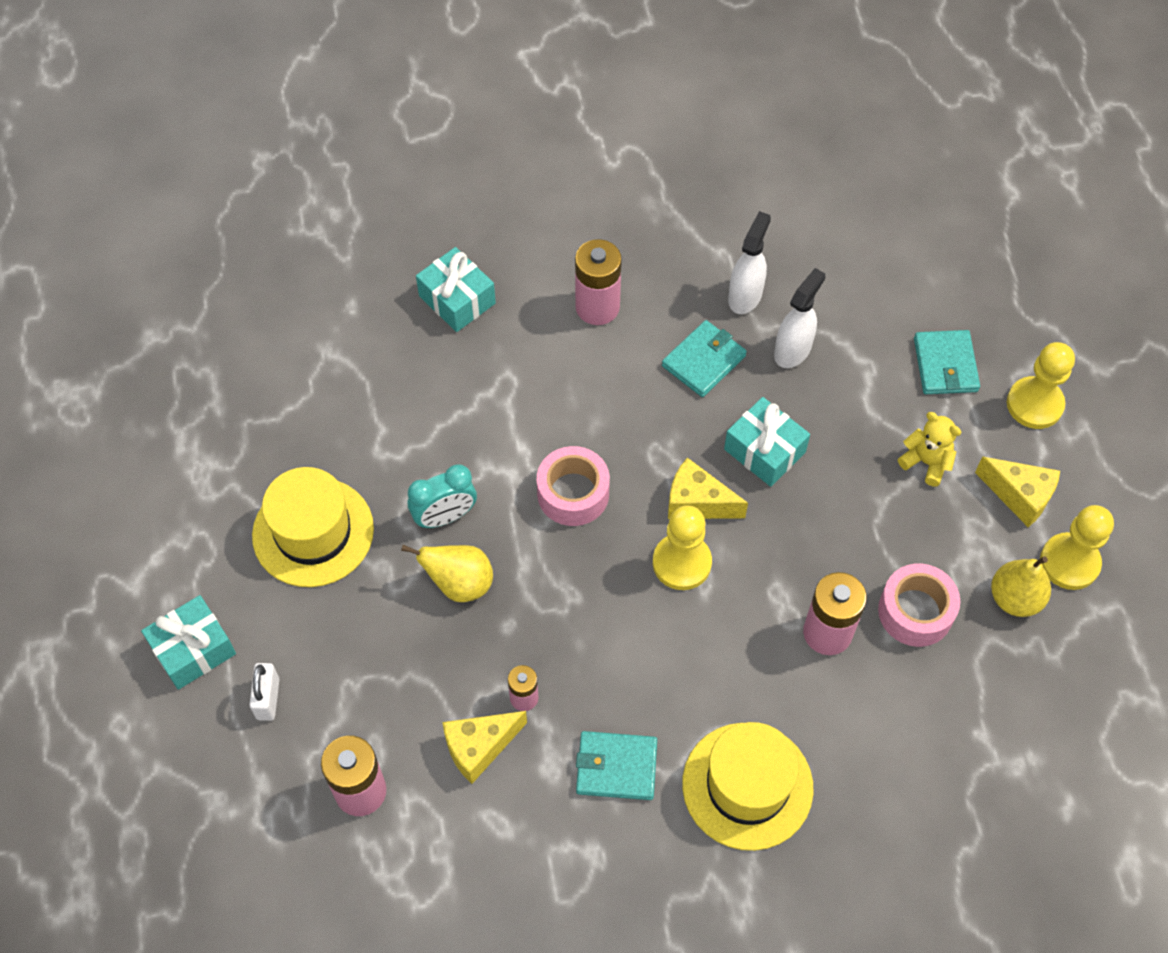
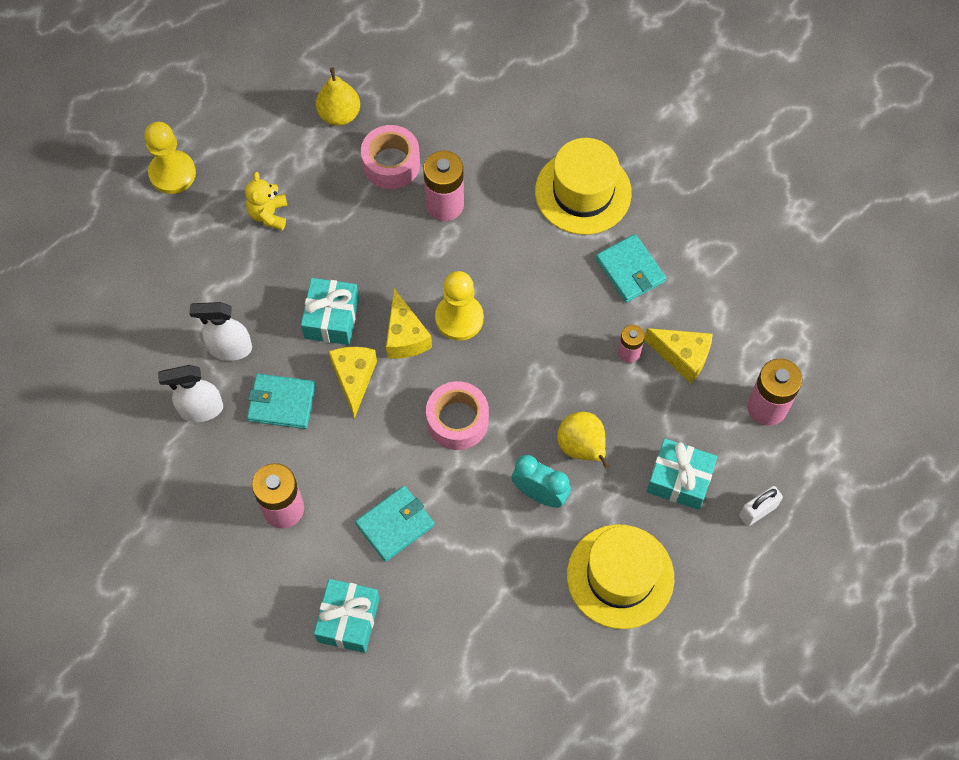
camera: 125 degrees left, 5 degrees up
turquoise gift [141,595,236,690] -> turquoise gift moved to [646,439,717,510]
turquoise wallet [914,330,980,394] -> turquoise wallet moved to [355,486,435,562]
yellow cheese [975,457,1060,527] -> yellow cheese moved to [328,347,377,419]
yellow pawn [1040,505,1114,590] -> none

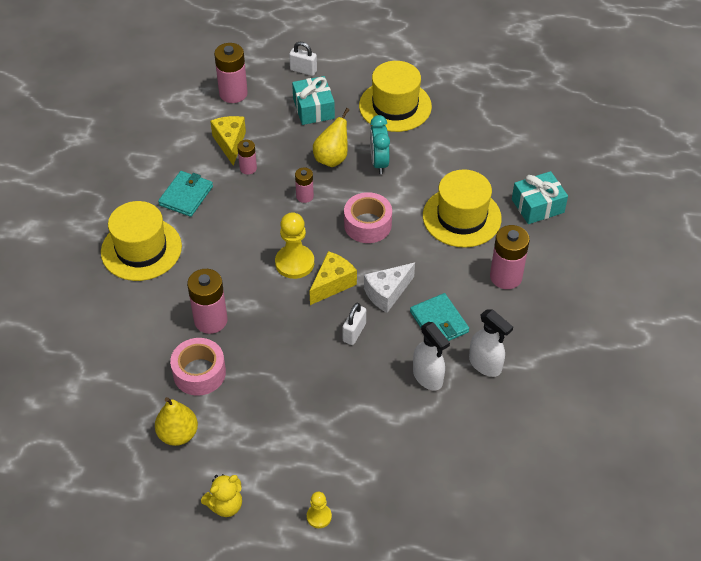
camera: 125 degrees left, 15 degrees down
yellow pawn [144,122,196,194] -> yellow pawn [307,492,332,528], size x0.55
yellow teddy bear [245,172,288,230] -> yellow teddy bear moved to [201,474,242,517]
turquoise gift [301,278,359,345] -> white padlock [343,303,366,345]
yellow cheese [328,347,377,419] -> white cheese [364,263,415,313]
turquoise wallet [355,486,435,562] -> yellow hat [423,169,502,248]
none -> pink battery [295,167,314,203]

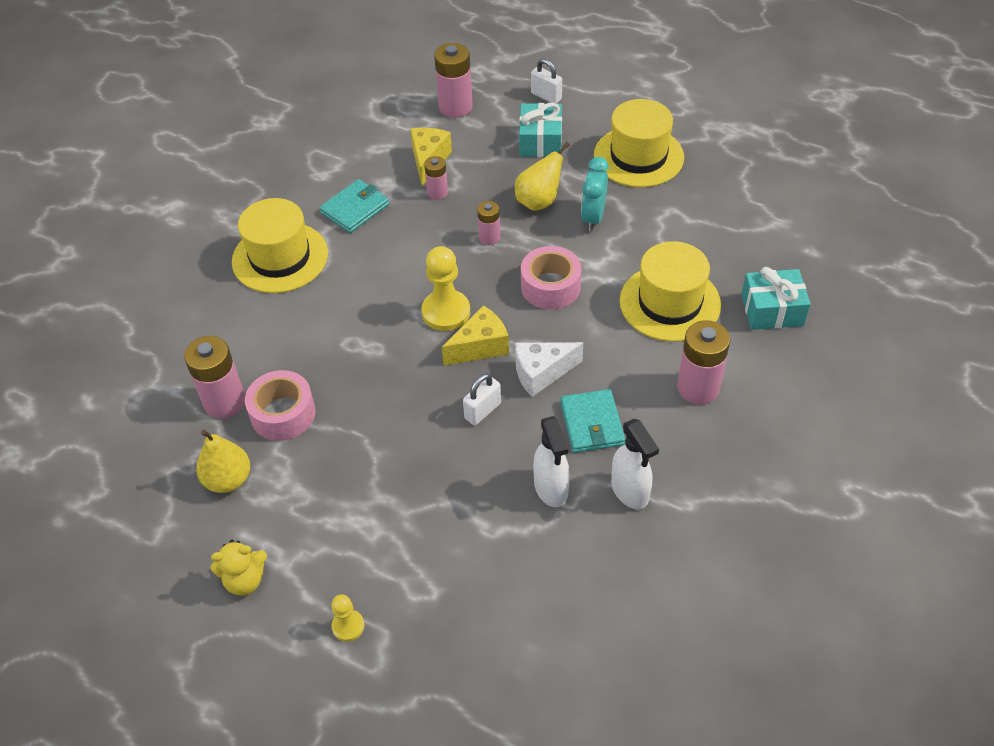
camera: 20 degrees right, 0 degrees up
pink battery [187,269,227,334] -> pink battery moved to [184,336,245,419]

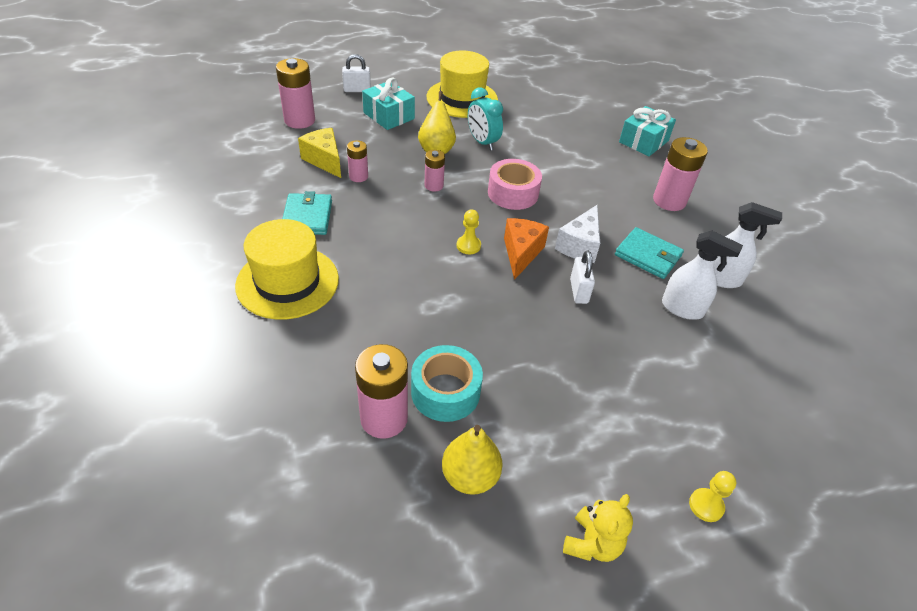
camera: 50 degrees left, 5 degrees down
pink tape [245,370,316,441] -> turquoise tape [411,345,483,422]
yellow pawn [421,246,470,331] -> yellow pawn [457,210,481,254], size x0.55
yellow cheese [442,305,509,366] -> orange cheese [504,218,549,280]
yellow hat [620,241,721,342] -> none

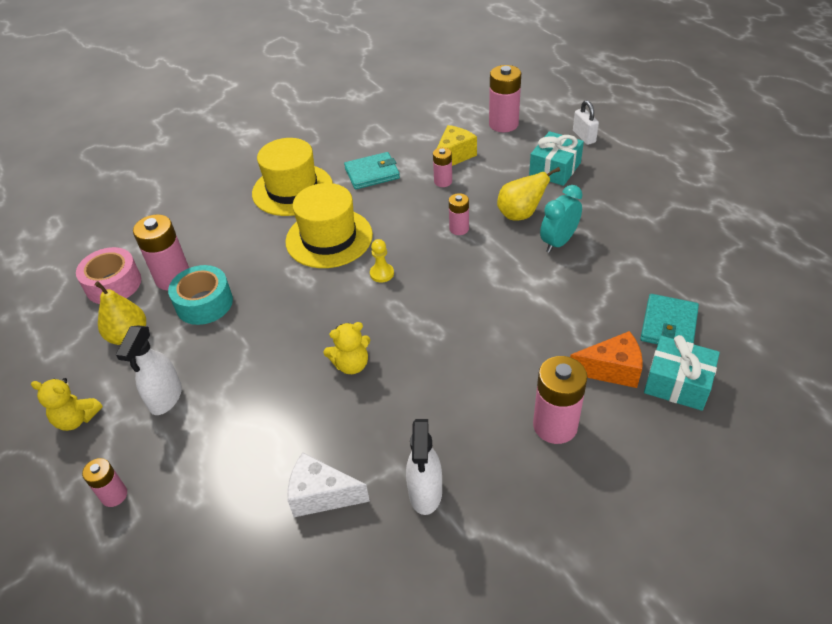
camera: 80 degrees right, 0 degrees up
yellow hat [427,51,498,118] -> yellow hat moved to [286,183,373,268]
pink tape [488,159,542,210] -> pink tape moved to [76,247,141,304]
orange cheese [504,218,549,280] -> orange cheese moved to [570,331,643,388]
white cheese [555,205,600,263] -> white cheese moved to [287,452,370,517]
white padlock [570,250,595,304] -> yellow teddy bear [323,322,370,374]
turquoise wallet [615,227,684,279] -> turquoise wallet moved to [640,294,699,344]
white spray bottle [662,230,743,320] -> white spray bottle moved to [116,325,182,415]
yellow pawn [689,471,736,522] -> pink battery [82,458,127,507]

